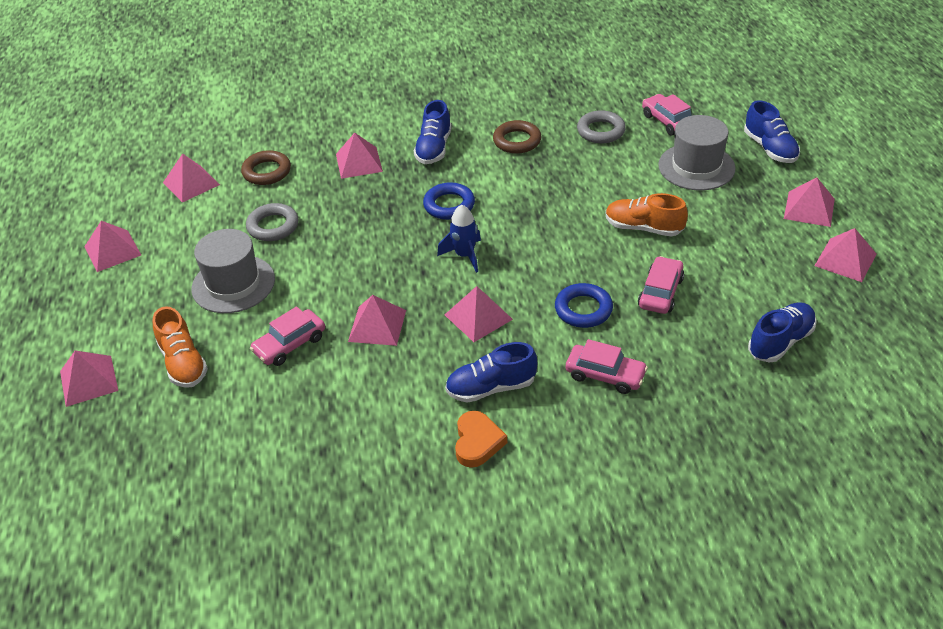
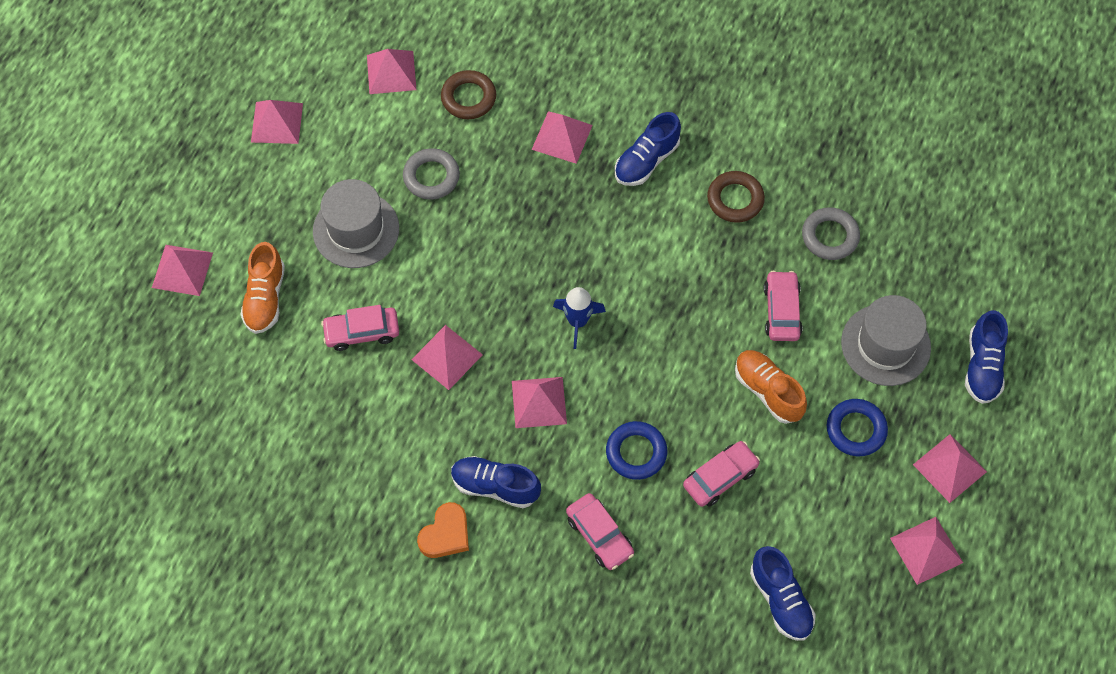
camera: 30 degrees right, 20 degrees up
blue ring [423,182,475,220] -> blue ring moved to [827,399,888,456]
pink car [642,94,692,135] -> pink car moved to [764,271,803,341]
blue shoe [748,302,816,362] -> blue shoe turned 75 degrees clockwise [750,546,816,641]

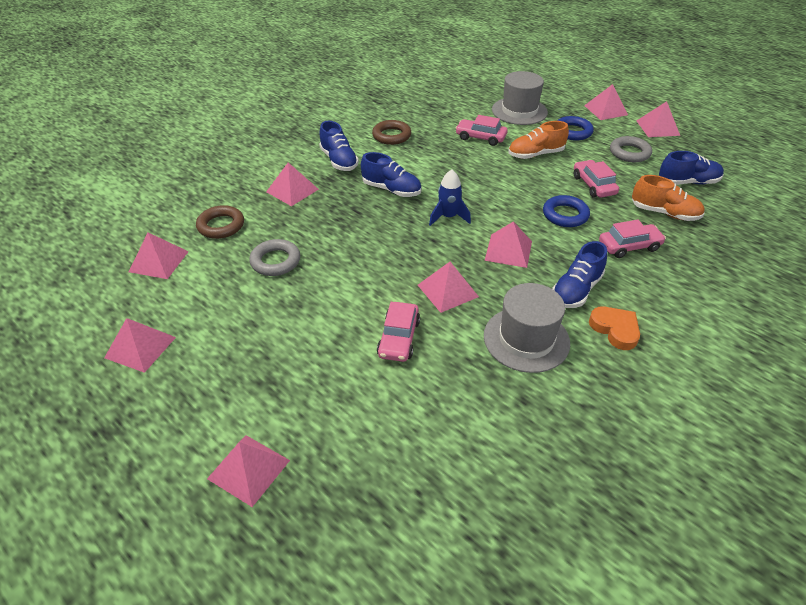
camera: 70 degrees left, 20 degrees down
orange shoe [240,242,285,334] -> orange shoe moved to [632,175,705,221]
grey hat [313,179,399,268] -> grey hat moved to [484,283,570,373]
grey ring [802,207,860,260] -> grey ring moved to [610,136,652,162]
blue shoe [965,310,1008,404] -> blue shoe moved to [361,152,422,197]

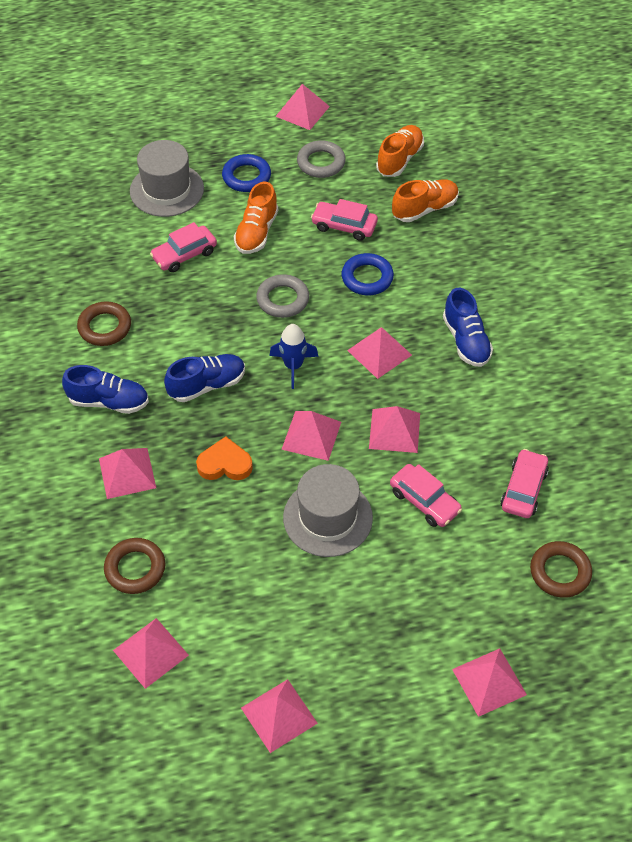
camera: 55 degrees left, 10 degrees up
grey ring [249,239,300,276] -> grey ring moved to [256,274,309,318]
grey hat [484,283,570,373] -> grey hat moved to [283,464,373,557]
pink pyramid [584,84,628,120] -> pink pyramid moved to [281,411,341,461]
orange heart [589,307,640,350] -> orange heart moved to [196,437,253,480]
pink car [599,220,666,258] -> pink car moved to [500,449,549,518]
blue shoe [659,151,724,185] -> orange shoe [376,125,424,177]
none -> brown ring [530,541,592,598]

